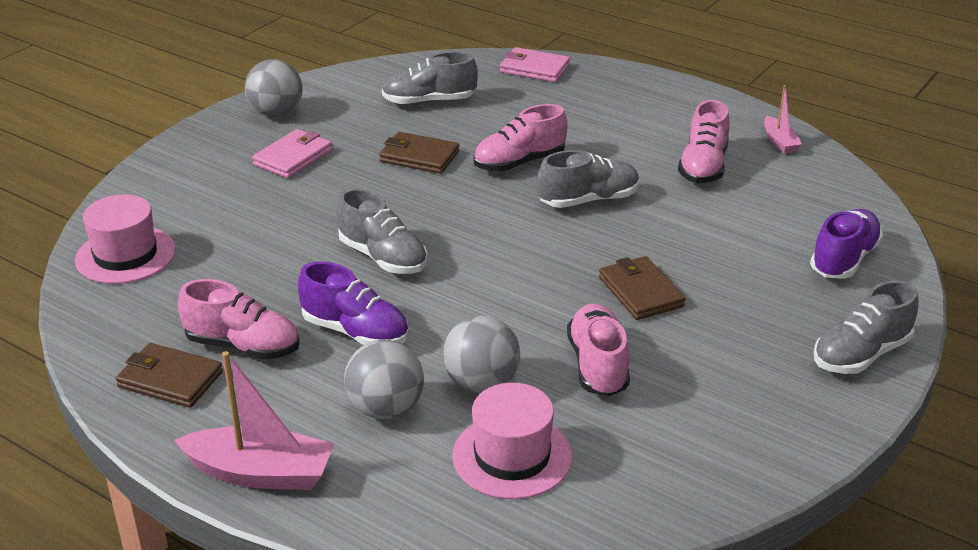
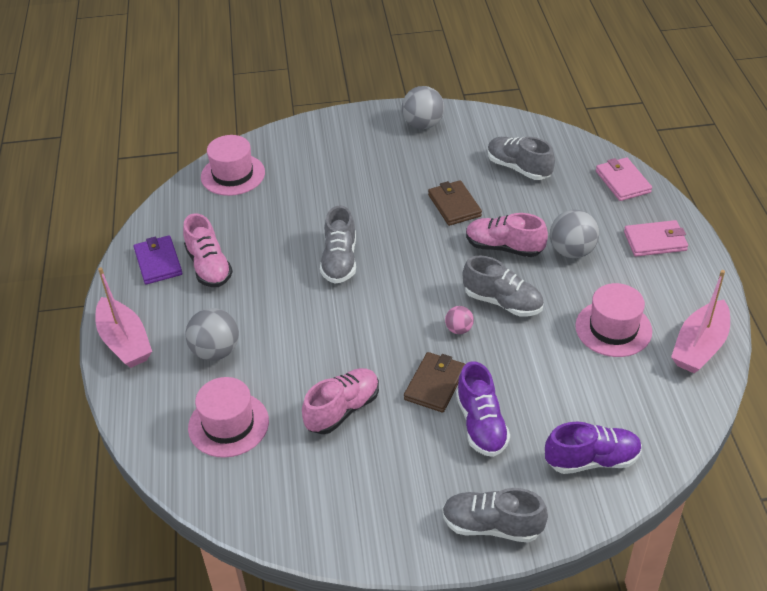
camera: 50 degrees right, 10 degrees up
brown wallet [116,343,223,408] -> purple wallet [134,235,182,285]
pink wallet [252,129,332,178] -> pink wallet moved to [624,220,688,257]
purple shoe [298,261,409,345] -> purple shoe moved to [456,361,510,457]
grey ball [443,315,520,393] -> grey ball moved to [550,209,599,258]
pink shoe [678,100,729,183] -> pink hat [575,283,652,357]
pink boat [764,85,802,154] -> pink boat [671,270,730,373], size x1.80
none -> pink ball [445,306,474,334]

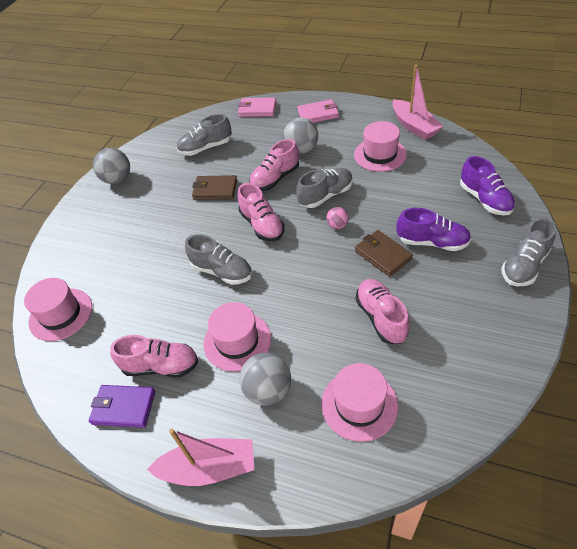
camera: 60 degrees left, 5 degrees up
purple shoe [545,422,642,474] -> purple shoe turned 135 degrees clockwise [460,156,515,216]
pink wallet [624,220,688,257] -> pink wallet turned 60 degrees clockwise [298,99,339,123]
none -> pink hat [204,302,271,372]
none -> pink shoe [237,183,285,242]

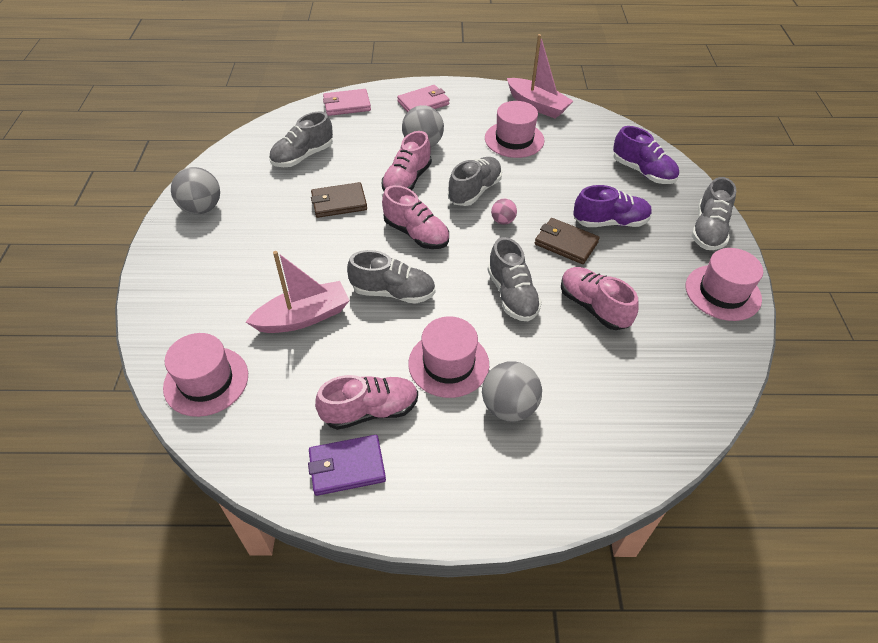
camera: 25 degrees left, 0 degrees up
pink boat [147,429,254,486] -> pink boat moved to [246,251,350,333]
pink hat [321,363,398,442] -> pink hat moved to [686,248,763,321]
none -> grey shoe [488,237,542,321]

